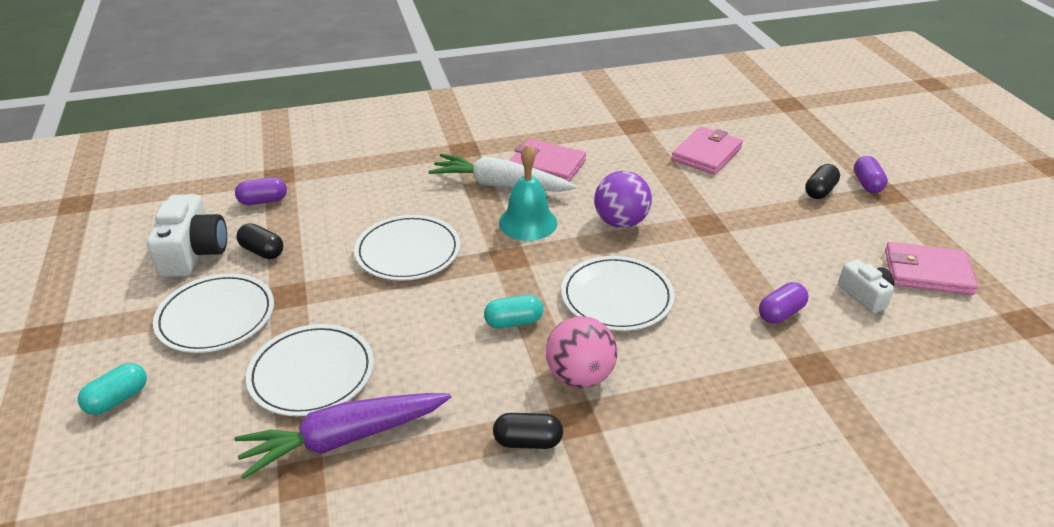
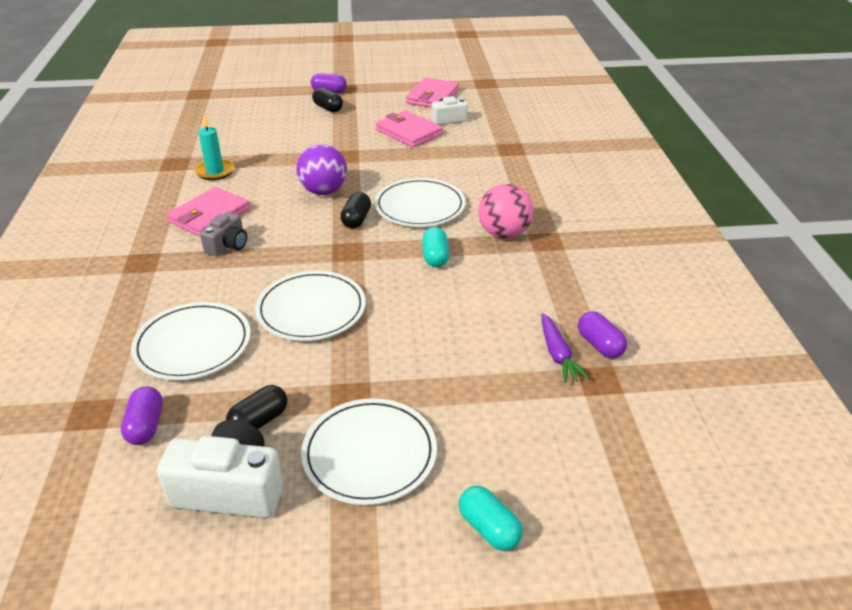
camera: 80 degrees left, 0 degrees up
purple carrot [234,393,451,479] -> purple carrot [541,313,590,383], size x0.56
white plate [246,324,374,416] -> white plate moved to [131,302,251,380]
white carrot [428,154,577,192] -> grey camera [200,212,247,256]
black capsule [493,413,563,449] -> black capsule moved to [340,192,371,228]
turquoise bell [499,145,558,241] -> none
pink wallet [671,127,743,175] -> pink wallet moved to [376,110,443,148]
purple capsule [759,282,809,324] -> purple capsule moved to [578,311,627,358]
none -> turquoise candle [195,115,235,181]

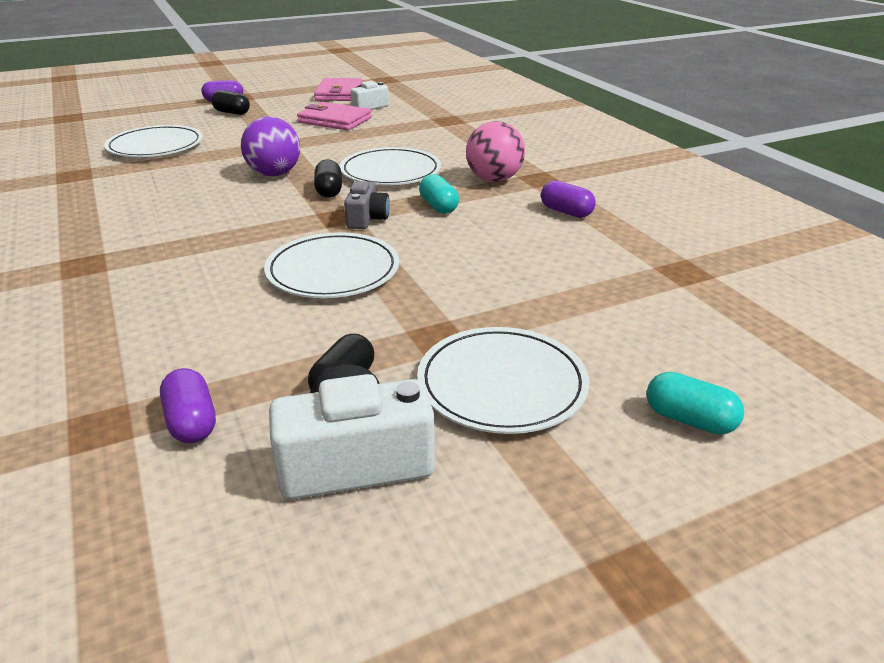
camera: 20 degrees left, 5 degrees down
white plate [131,302,251,380] -> white plate moved to [104,125,203,157]
pink wallet [167,187,250,237] -> none
turquoise candle [195,115,235,181] -> none
grey camera [200,212,247,256] -> grey camera moved to [344,181,390,229]
purple carrot [541,313,590,383] -> none
purple capsule [578,311,627,358] -> purple capsule moved to [541,180,596,218]

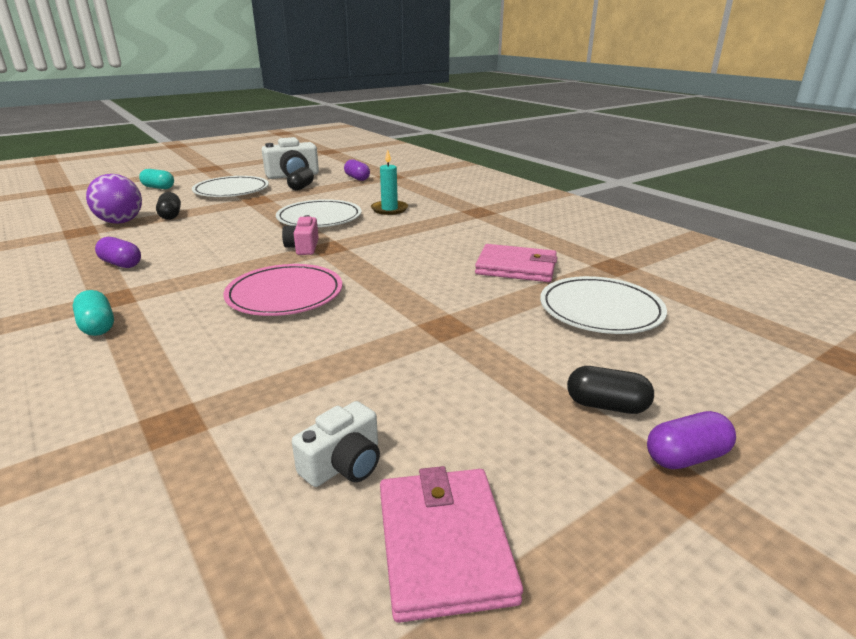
camera: 170 degrees right, 5 degrees down
purple ball [241,116,300,177] -> purple ball moved to [86,174,142,224]
pink wallet [297,102,372,130] -> pink wallet moved to [475,244,558,282]
black capsule [314,159,342,198] -> black capsule moved to [156,192,181,220]
white plate [340,147,441,185] -> pink plate [224,264,342,316]
grey camera [344,181,390,229] -> pink camera [282,215,319,255]
turquoise capsule [419,174,459,214] -> turquoise capsule moved to [73,290,114,336]
pink ball [466,121,525,182] -> none
none -> turquoise candle [371,149,408,215]

